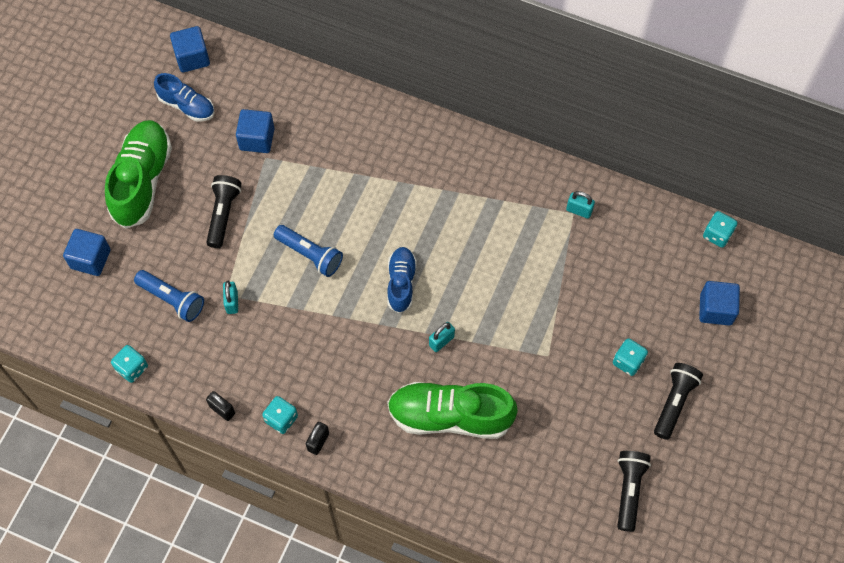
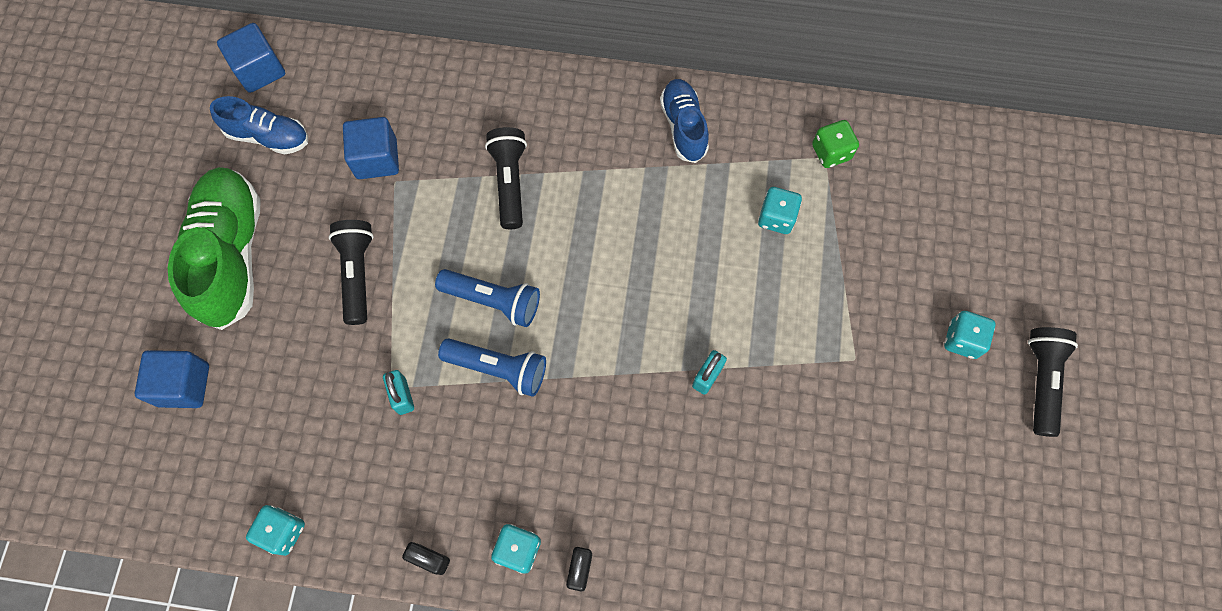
camera: 15 degrees left, 5 degrees up
blue flashlight [134,270,204,322] -> blue flashlight moved to [438,338,546,397]
blue shoe [387,247,417,313] -> blue shoe moved to [660,79,709,163]
green shoe [387,382,518,439] -> none
turquoise padlock [566,191,595,219] -> green dice [812,120,859,168]
black flashlight [617,451,651,532] -> black flashlight moved to [485,127,527,229]
blue cube [699,281,740,325] -> none
turquoise dice [703,211,737,248] -> turquoise dice moved to [758,187,802,234]

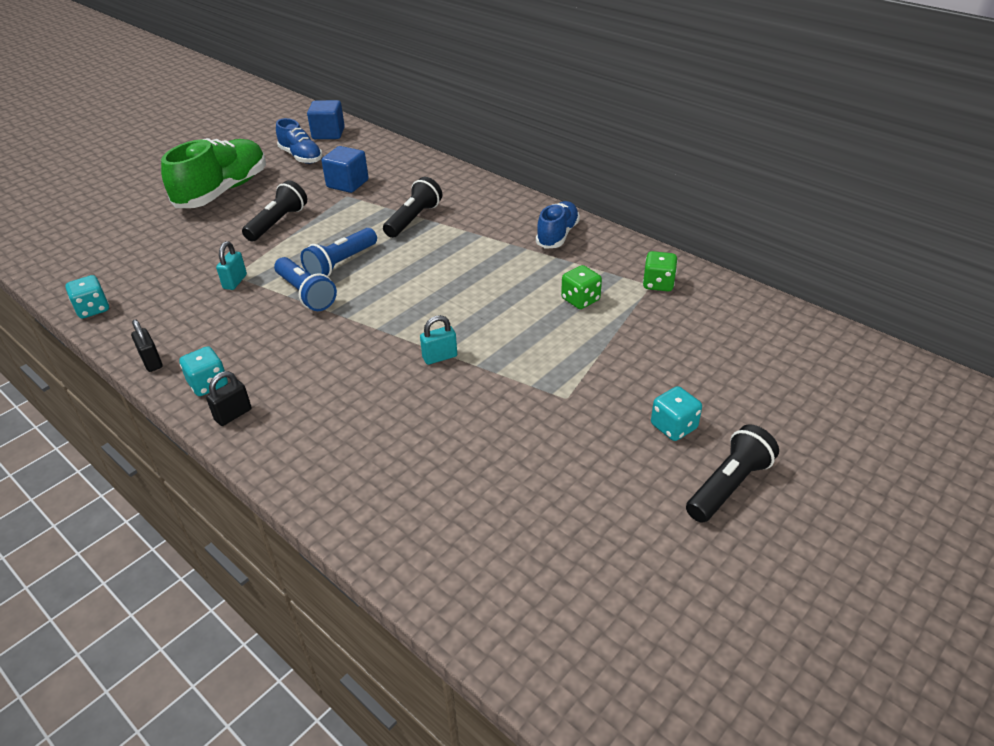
camera: 35 degrees right, 30 degrees down
blue cube [135,350,209,408] -> none
blue flashlight [435,269,540,327] -> blue flashlight turned 75 degrees clockwise [301,228,377,277]
turquoise dice [758,187,802,234] -> green dice [561,265,602,309]

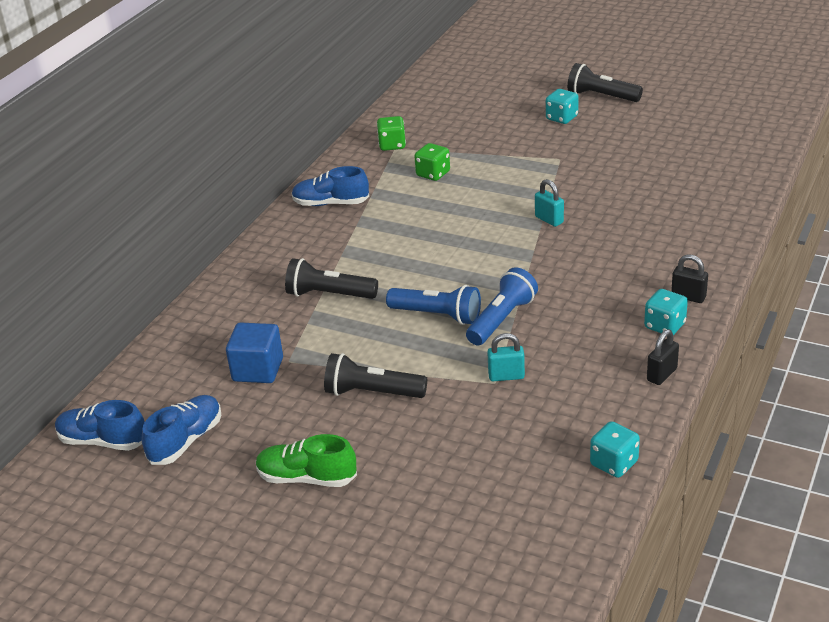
camera: 105 degrees left, 5 degrees down
green shoe [161,138,266,208] -> green shoe [256,434,357,487], size x0.58
blue cube [307,100,345,139] -> blue shoe [55,400,145,451]

